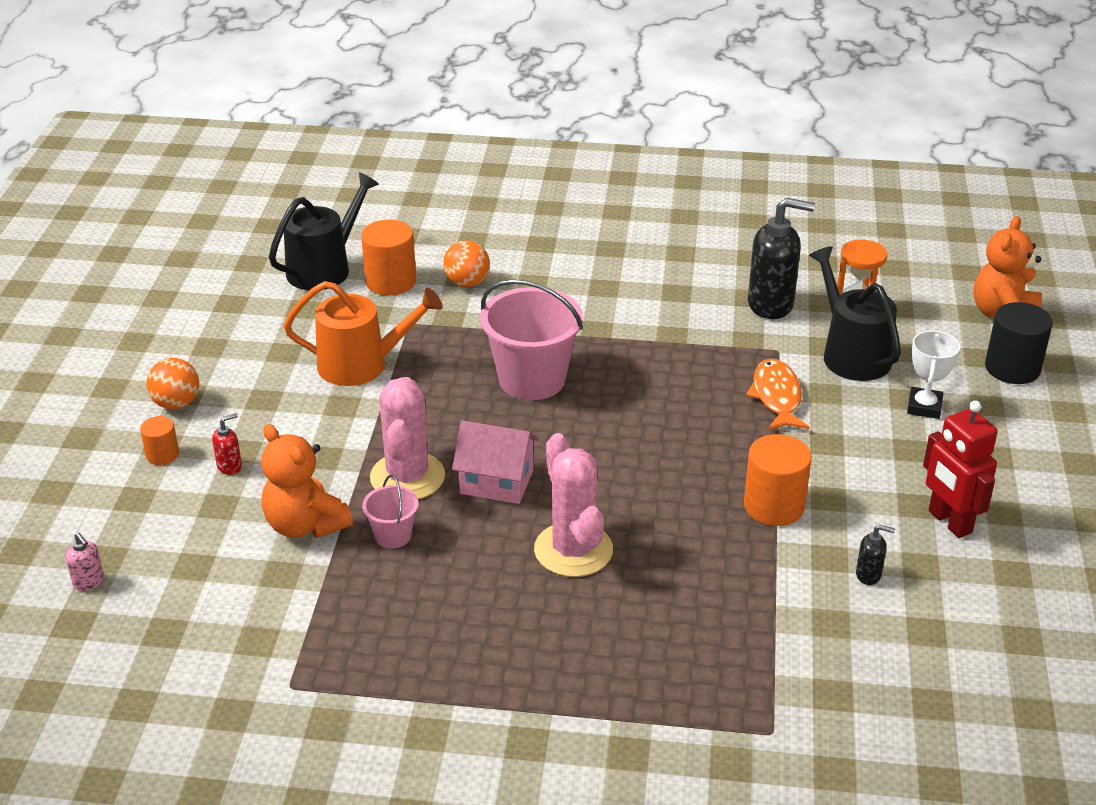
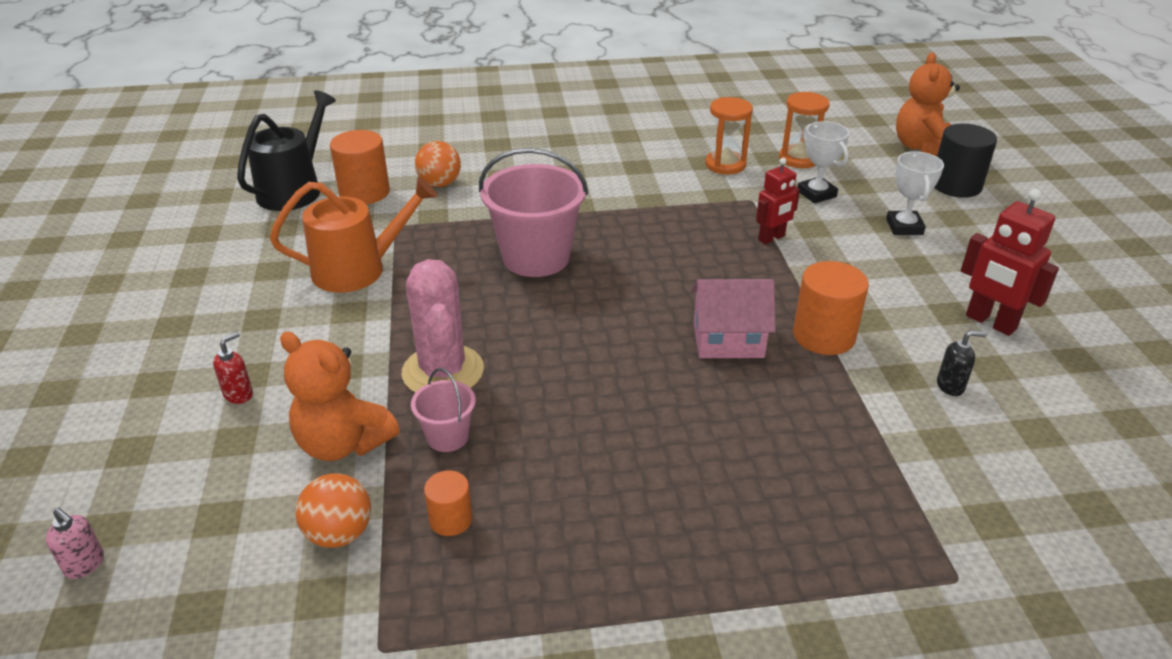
camera: 15 degrees left, 0 degrees up
orange cylinder [140,416,179,465] -> orange cylinder moved to [424,471,473,536]
orange ball [147,358,199,409] -> orange ball moved to [295,473,371,548]
pink house [452,420,539,504] -> pink house moved to [691,279,776,358]
pink cactus [534,433,613,577] -> none
orange fish [746,359,810,430] -> red robot [756,158,800,245]
black soap dispenser [748,198,815,319] -> orange hourglass [705,97,753,174]
black watering can [809,246,901,381] -> white trophy [798,121,850,204]

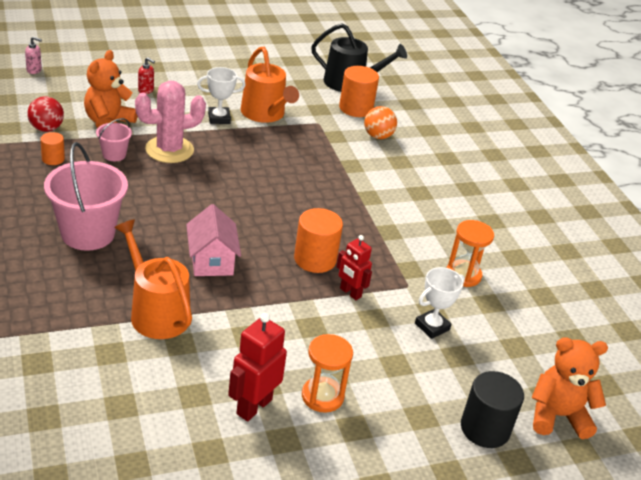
camera: 75 degrees right, 0 degrees up
pink soap dispenser [45,508,104,579] -> pink soap dispenser turned 105 degrees counterclockwise [25,37,42,74]
orange ball [295,473,371,548] -> red ball [27,96,64,132]
pink bucket [479,148,588,277] -> pink bucket moved to [44,142,128,251]
orange hourglass [779,92,830,168] -> orange hourglass moved to [302,334,353,413]
orange cylinder [793,261,869,355] -> orange cylinder moved to [294,208,343,273]
white trophy [886,151,944,235] -> white trophy moved to [197,67,246,124]
black soap dispenser [937,330,987,396] -> none
none -> orange watering can [114,219,192,339]

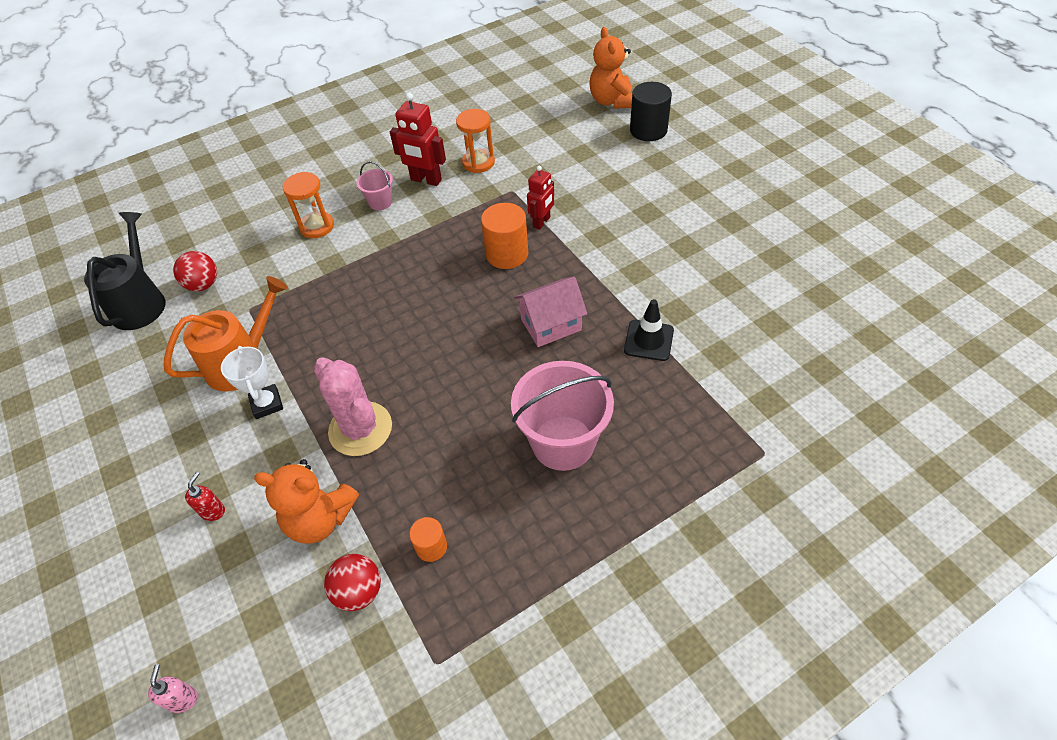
camera: 95 degrees left, 15 degrees up
pink bucket [96,118,132,161] -> pink bucket moved to [356,161,393,210]
orange watering can [114,219,192,339] -> black traffic cone [624,299,674,361]
red robot [228,313,287,421] -> red robot moved to [390,93,446,186]
orange hourglass [302,334,353,413] -> orange hourglass moved to [283,172,334,238]
orange cylinder [339,66,379,117] -> red ball [173,251,217,291]
orange ball [364,106,397,139] -> none
white trophy [415,267,465,339] -> none

